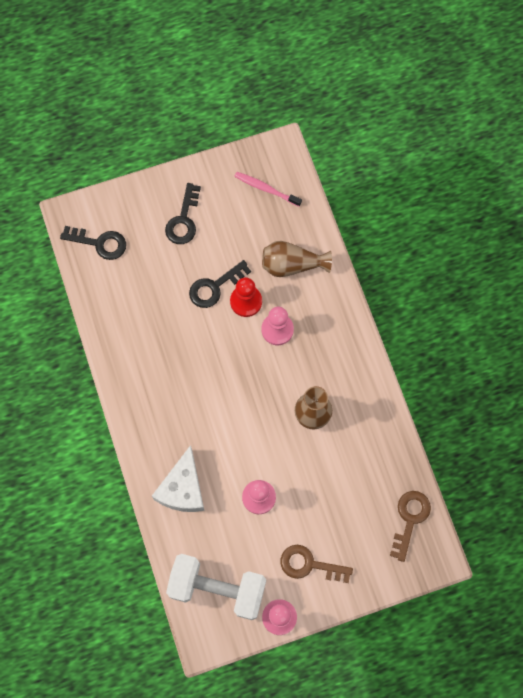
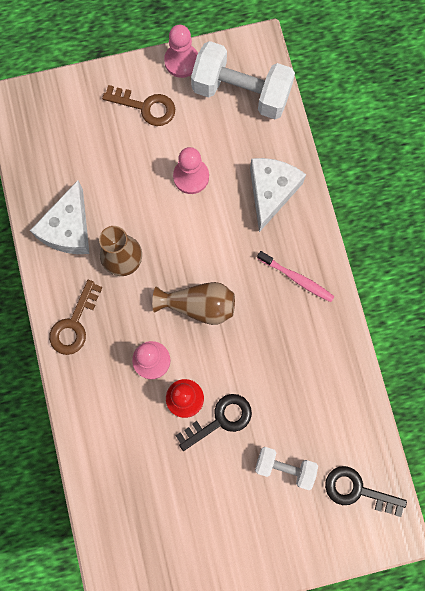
camera: 175 degrees left, 5 degrees up
black key [165,183,201,244] -> none
pink toothbrush [234,172,302,207] -> pink toothbrush moved to [257,251,335,302]
brown vase [262,241,332,277] -> brown vase moved to [152,282,235,325]
brown key [390,491,431,562] -> brown key moved to [49,280,103,355]
none -> white cheese [30,180,89,254]
none -> white dumbbell [255,447,318,490]

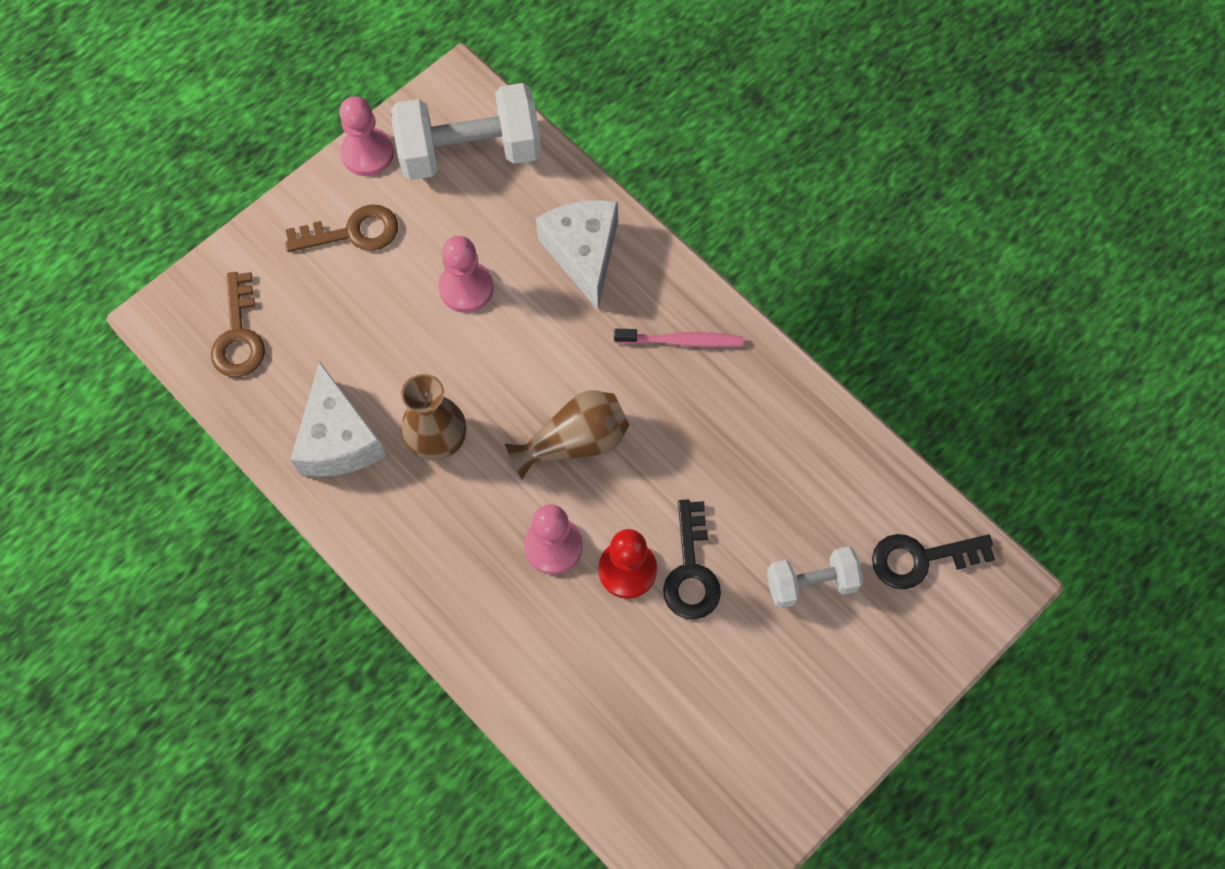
camera: 30 degrees left, 10 degrees down
brown key [49,280,103,355] -> brown key moved to [211,272,265,377]
black key [176,394,252,451] -> black key turned 150 degrees clockwise [663,499,721,620]

